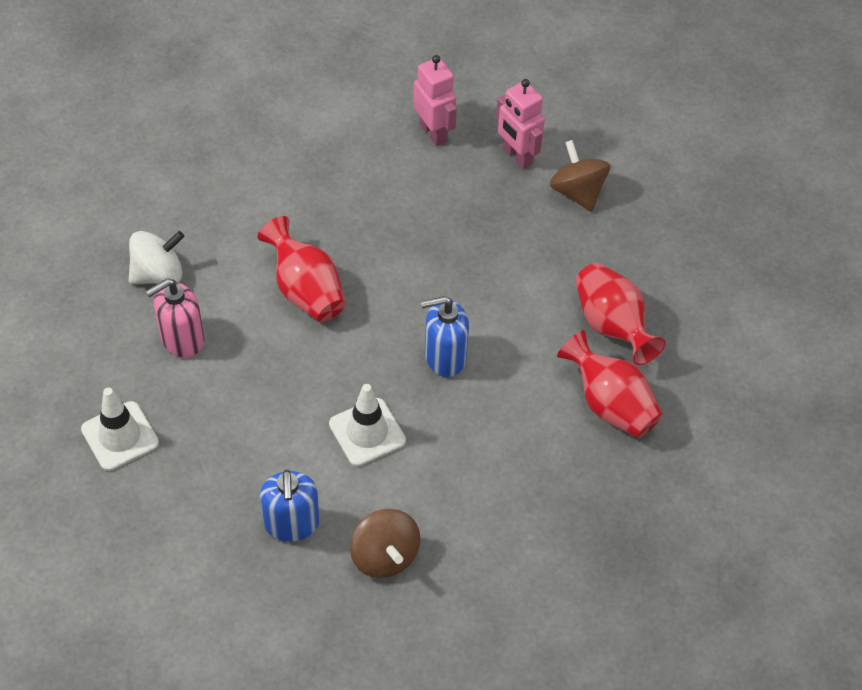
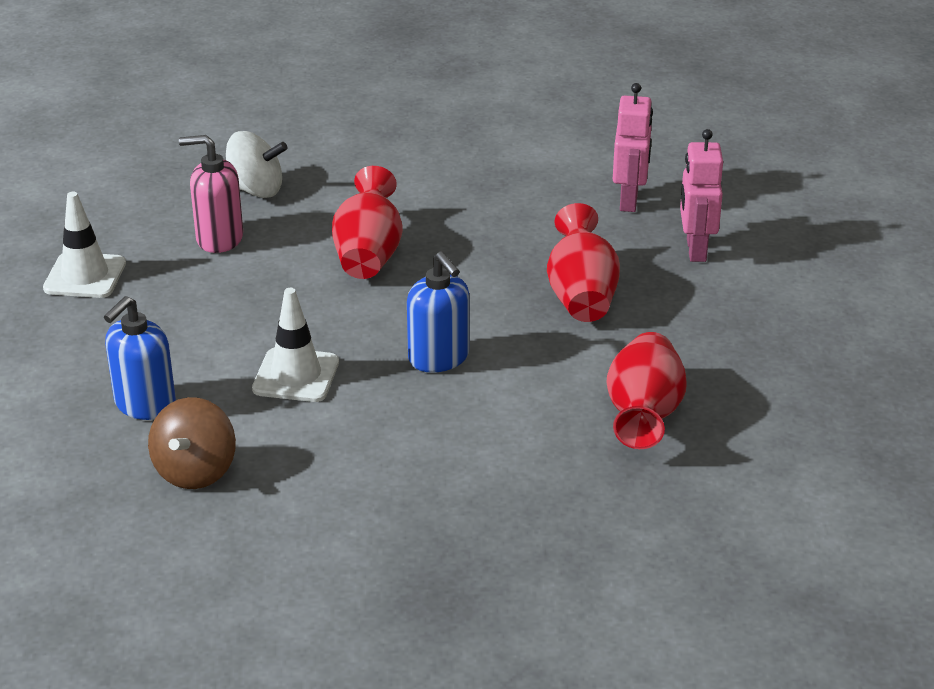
camera: 40 degrees right, 20 degrees down
blue soap dispenser [421,296,469,377] -> blue soap dispenser turned 150 degrees counterclockwise [407,251,469,373]
brown spinning top [550,140,610,212] -> none
red vase [557,330,663,438] -> red vase moved to [547,203,620,322]

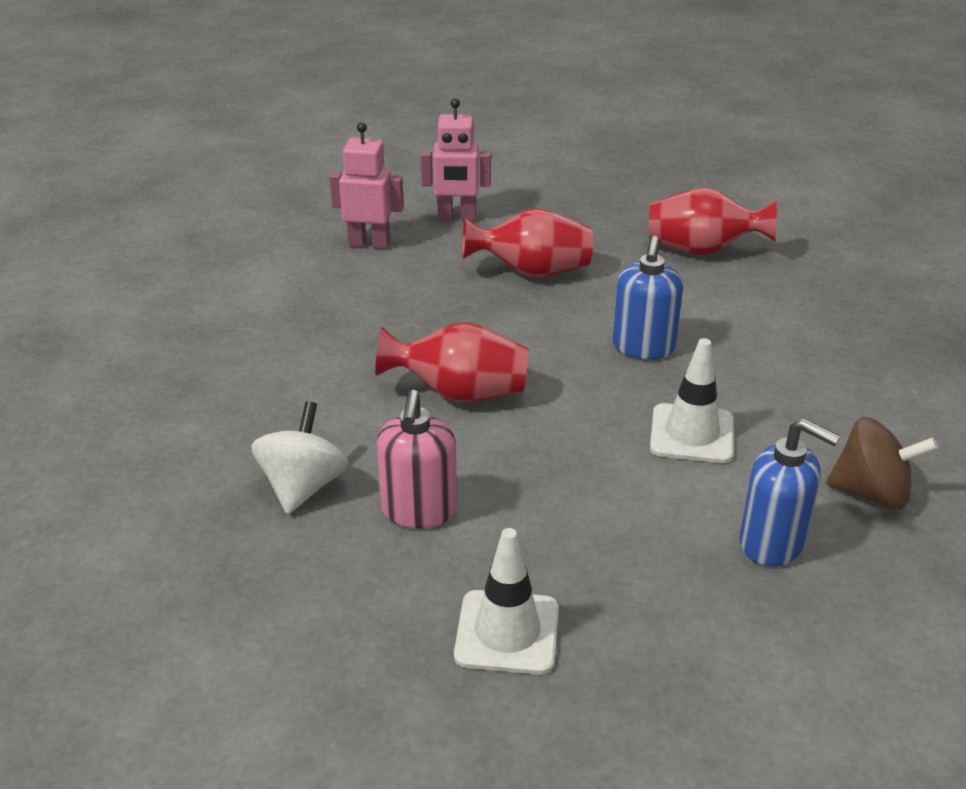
camera: 90 degrees left, 0 degrees up
blue soap dispenser [407,251,469,373] -> blue soap dispenser turned 135 degrees clockwise [613,236,683,359]

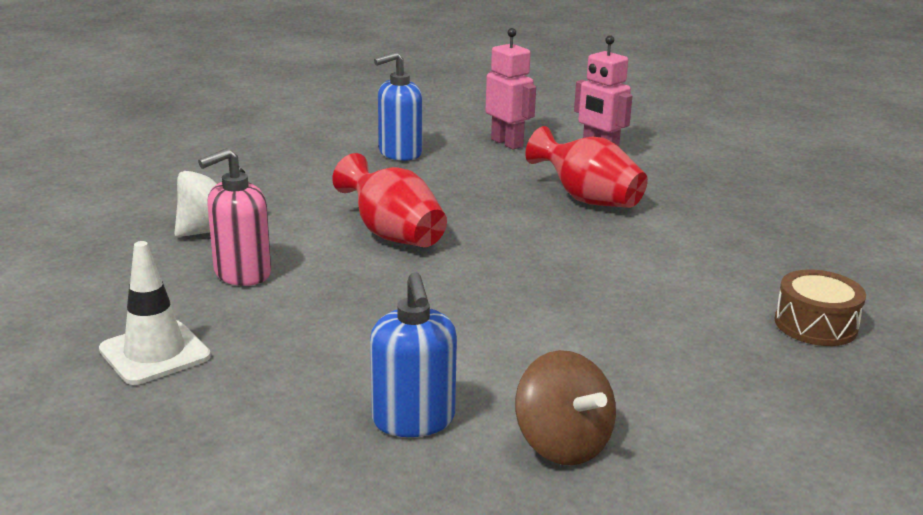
camera: 45 degrees right, 10 degrees down
blue soap dispenser [613,236,683,359] -> blue soap dispenser moved to [374,52,423,161]
red vase [649,188,777,255] -> none
white traffic cone [650,338,734,463] -> none
none -> brown drum [775,269,866,346]

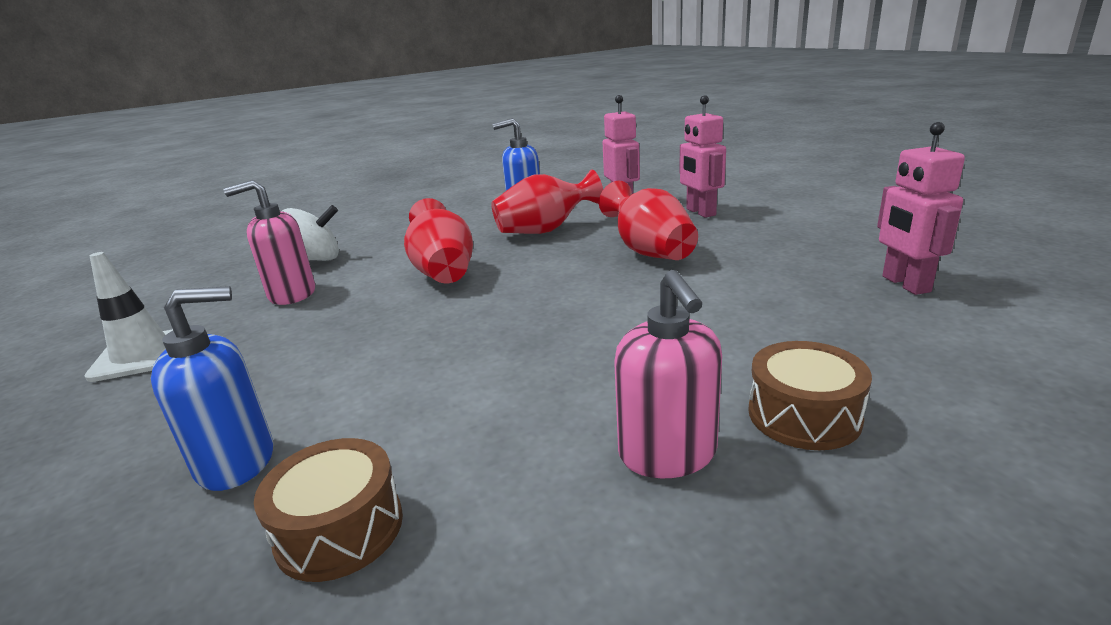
camera: 25 degrees right, 0 degrees up
blue soap dispenser [370,272,457,437] -> blue soap dispenser turned 120 degrees counterclockwise [151,286,273,491]
brown spinning top [515,350,616,465] -> brown drum [254,438,403,582]
none -> red vase [491,170,603,234]
none -> pink soap dispenser [614,270,722,478]
none -> pink robot [877,122,965,295]

